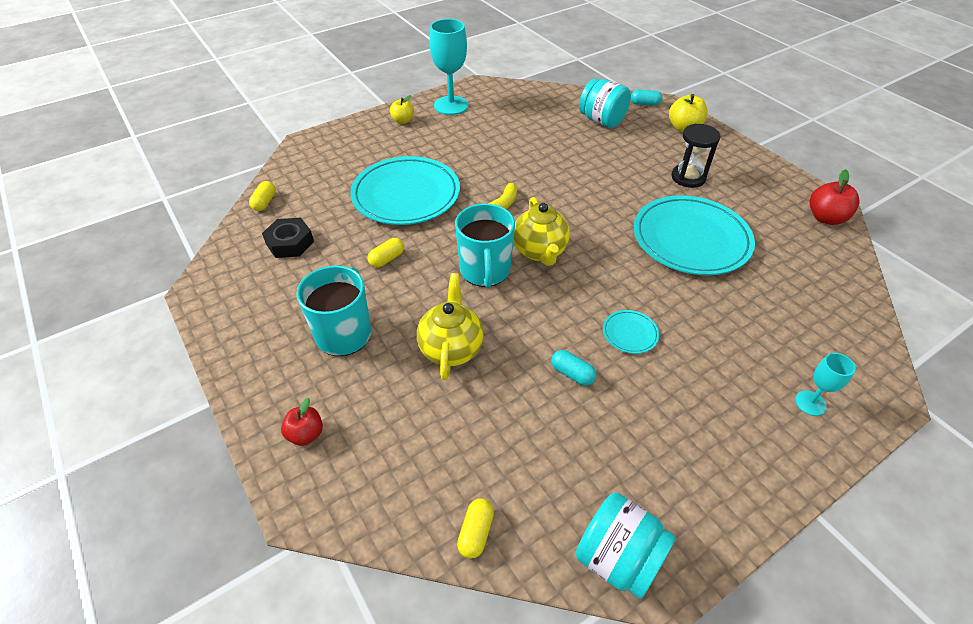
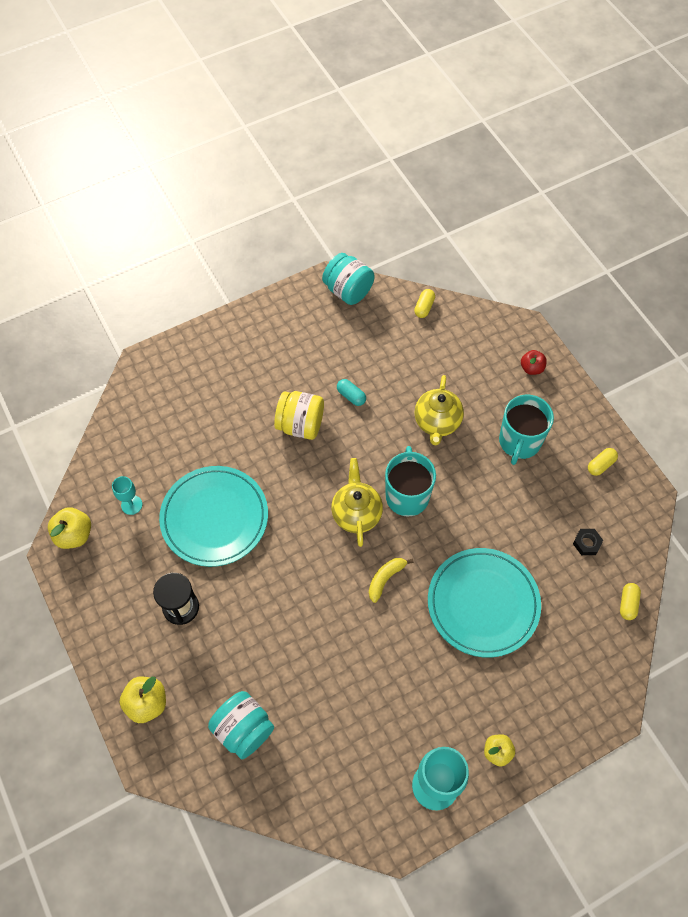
camera: 175 degrees left, 15 degrees up
black nut [262,218,314,258] -> black nut [573,529,603,555], size x0.65
yellow capsule [367,238,404,268] -> yellow capsule moved to [588,448,618,476]
turquoise plate [603,310,659,354] -> yellow jar [274,391,324,440]
turquoise capsule [631,90,662,106] -> none
turquoise goblet [795,353,856,416] -> turquoise goblet moved to [112,476,142,515]
red apple [809,169,860,225] -> yellow apple [48,507,91,549]

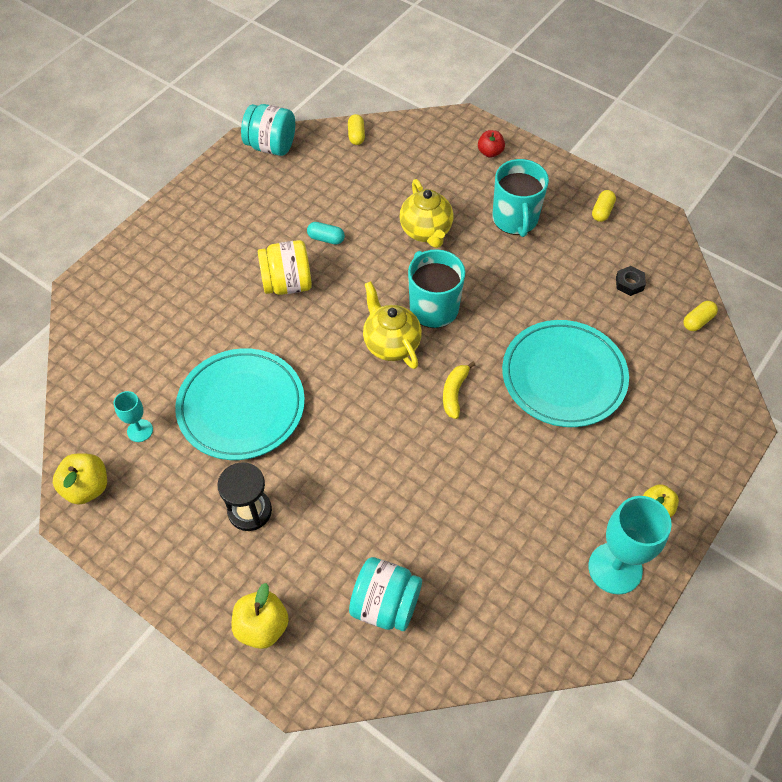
camera: 25 degrees left, 5 degrees down
yellow capsule [620,583,641,620] -> yellow capsule turned 60 degrees clockwise [683,301,718,331]

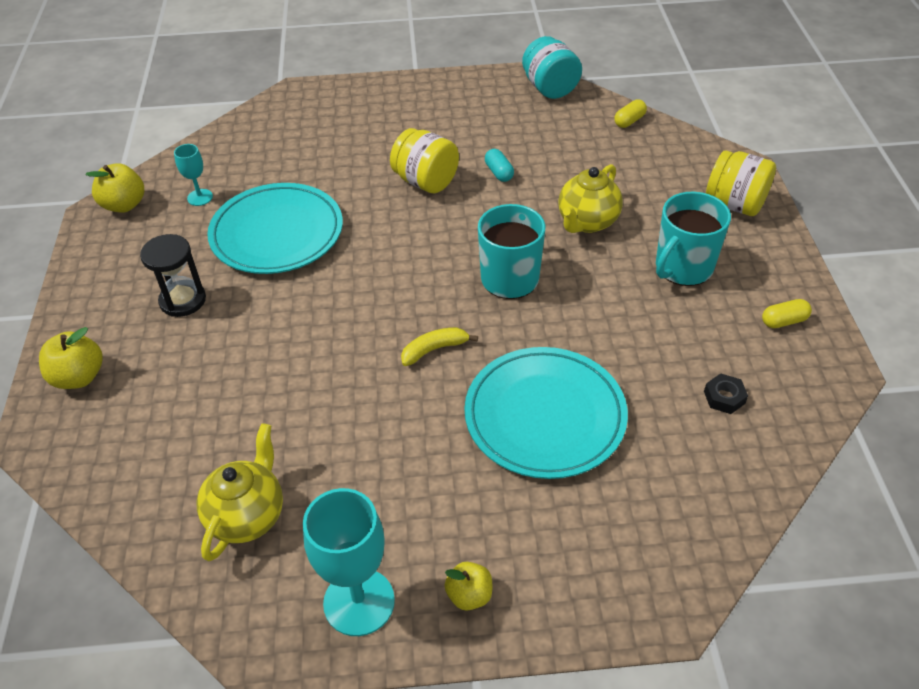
camera: 50 degrees right, 10 degrees down
turquoise jar [349,557,422,631] -> none
yellow teapot [363,281,422,369] -> yellow teapot moved to [196,423,283,561]
red apple [478,130,505,158] -> yellow jar [706,150,776,216]
yellow capsule [683,301,718,331] -> none

